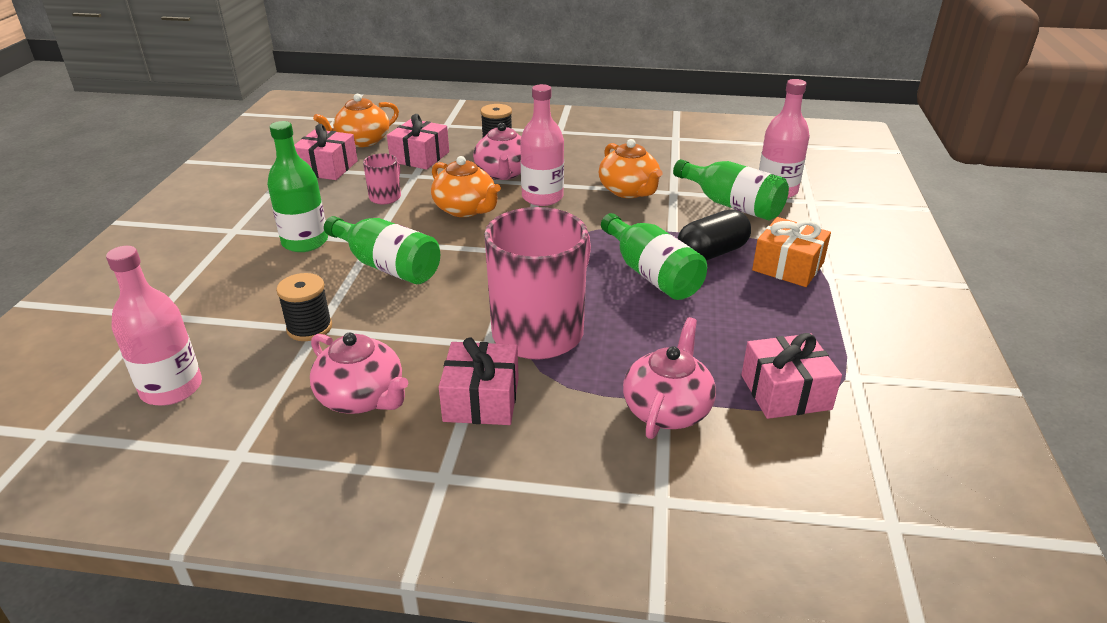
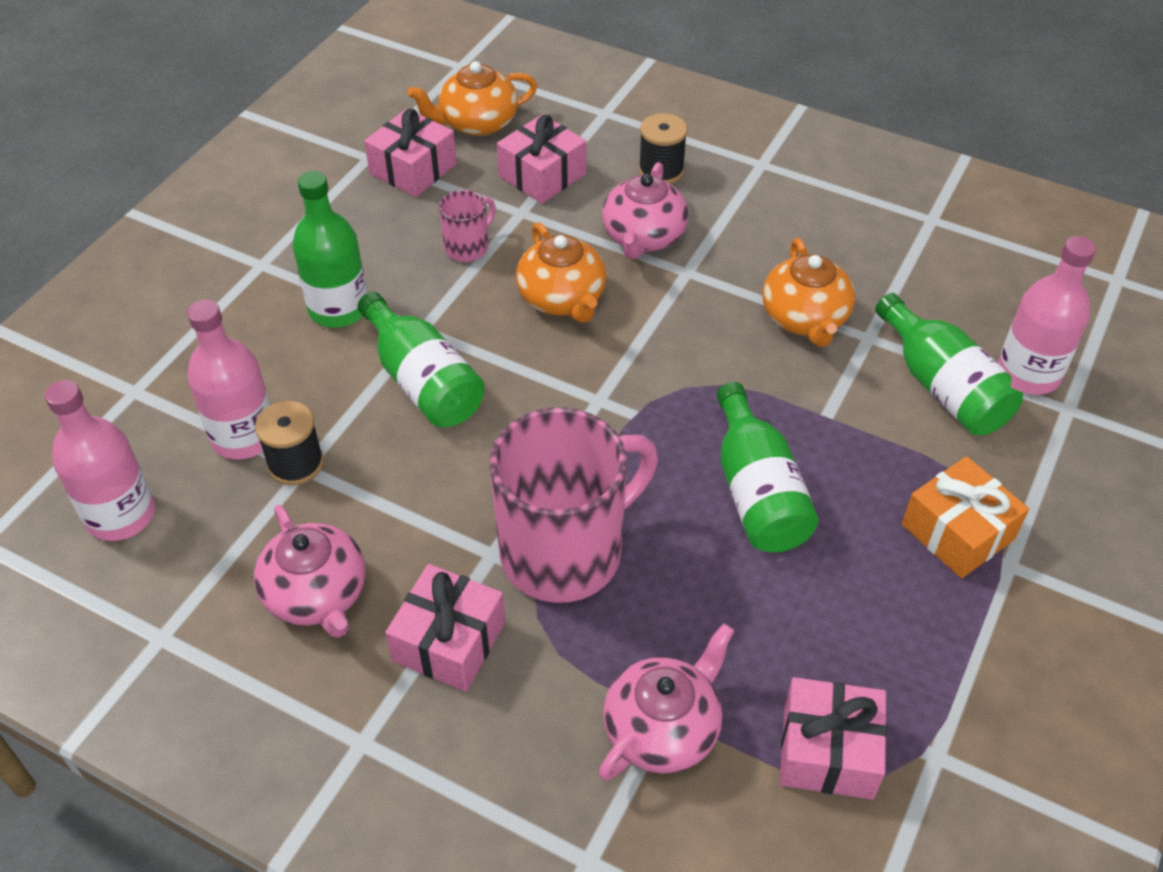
camera: 20 degrees right, 15 degrees up
pink bottle [520,84,564,206] -> pink bottle moved to [187,299,271,460]
black capsule [677,210,751,261] -> none

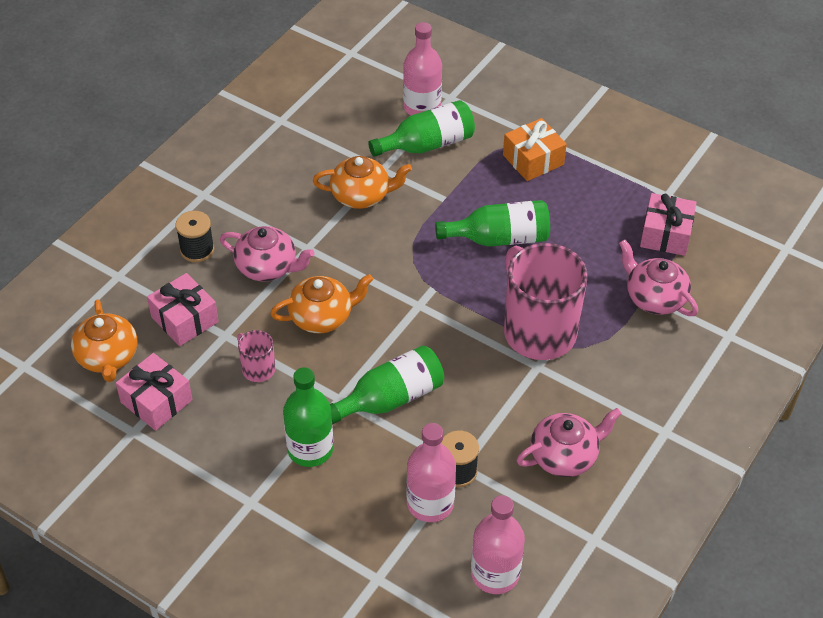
camera: 85 degrees left, 0 degrees up
pink gift [385,564,505,692] -> none

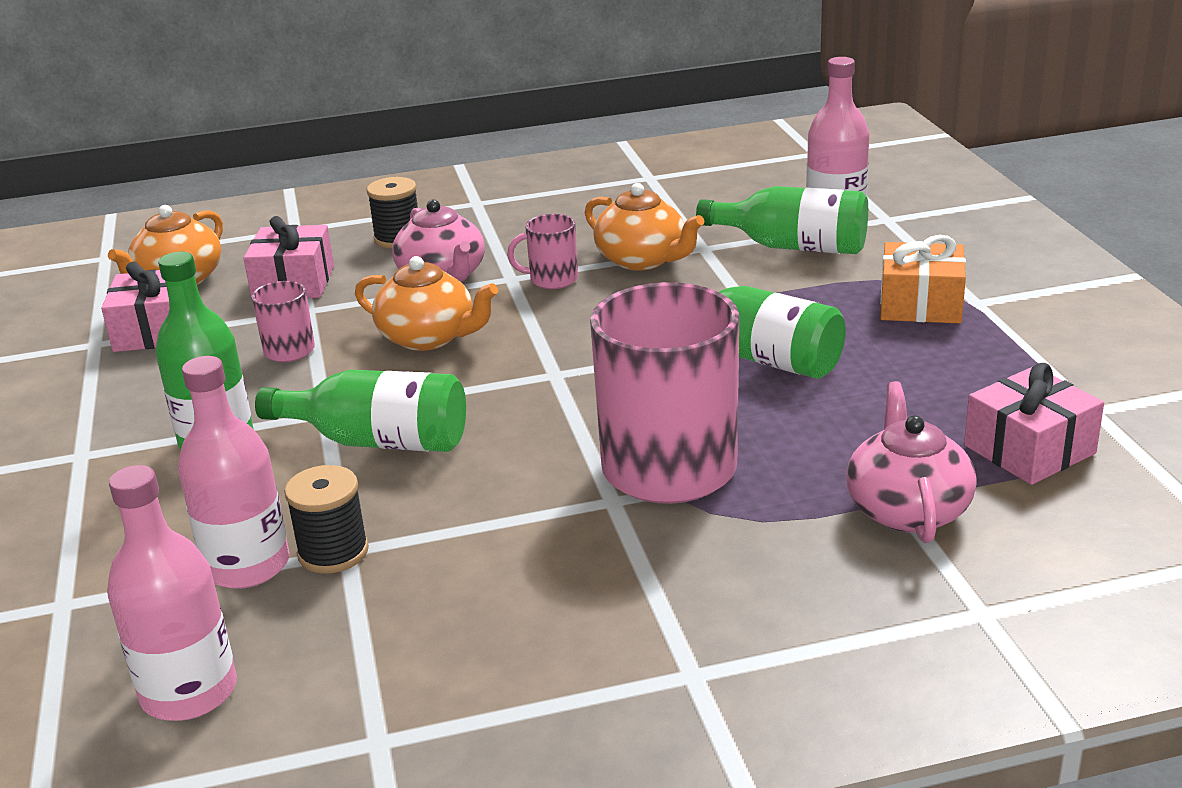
camera: 45 degrees right, 20 degrees down
pink teapot [516,408,622,477] -> none
none -> pink mug [507,214,578,289]

